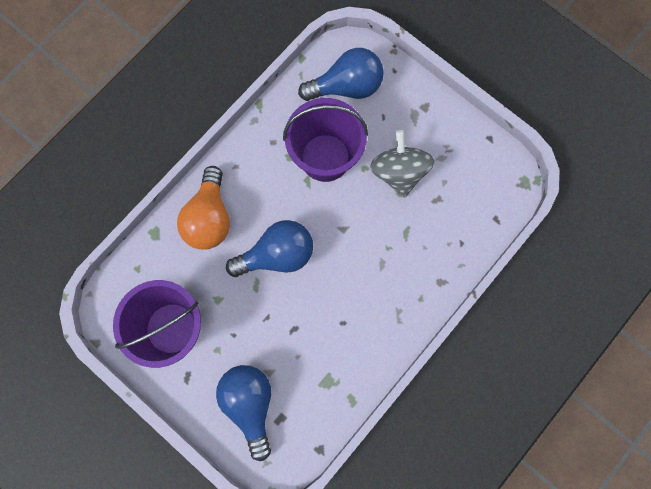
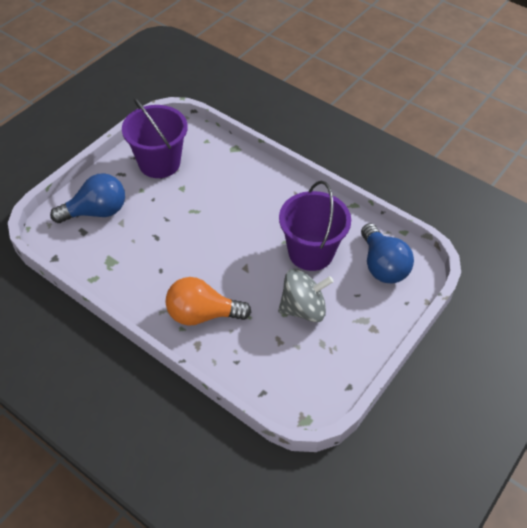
camera: 85 degrees right, 25 degrees down
orange light bulb [177,166,230,250] -> orange light bulb moved to [165,277,251,326]
blue light bulb [226,220,313,277] -> none

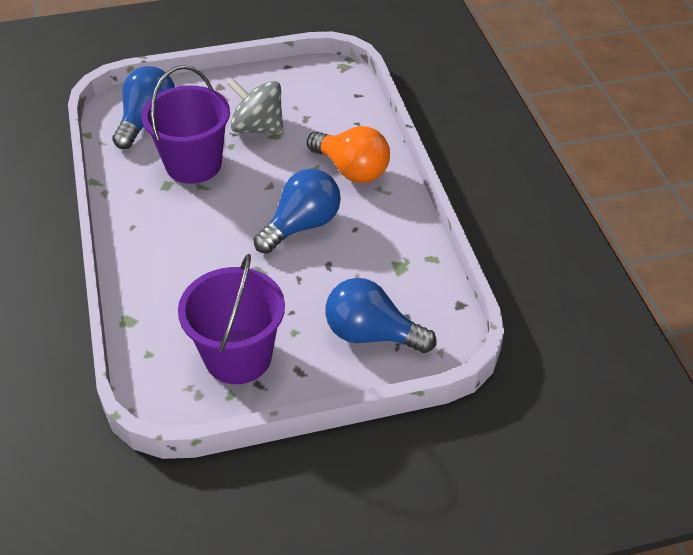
camera: 140 degrees left, 5 degrees down
none -> blue light bulb [254,169,341,254]

